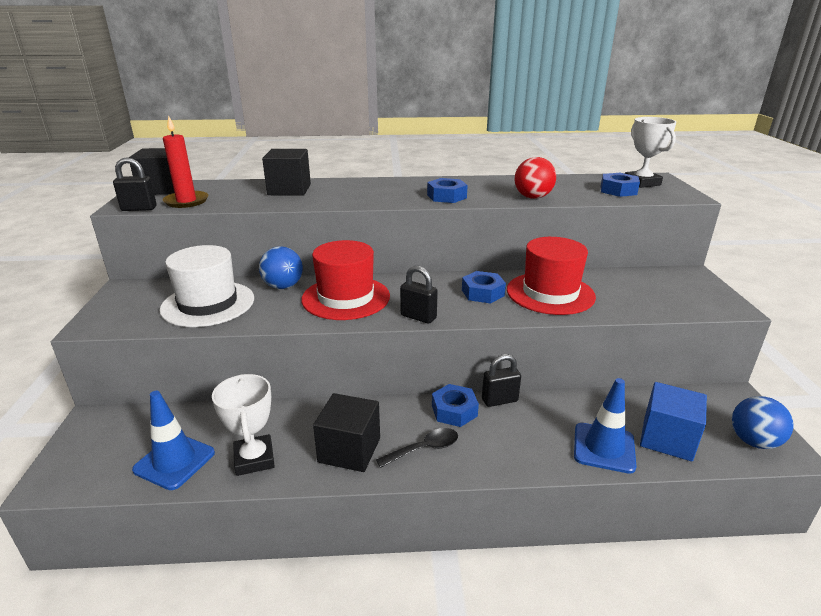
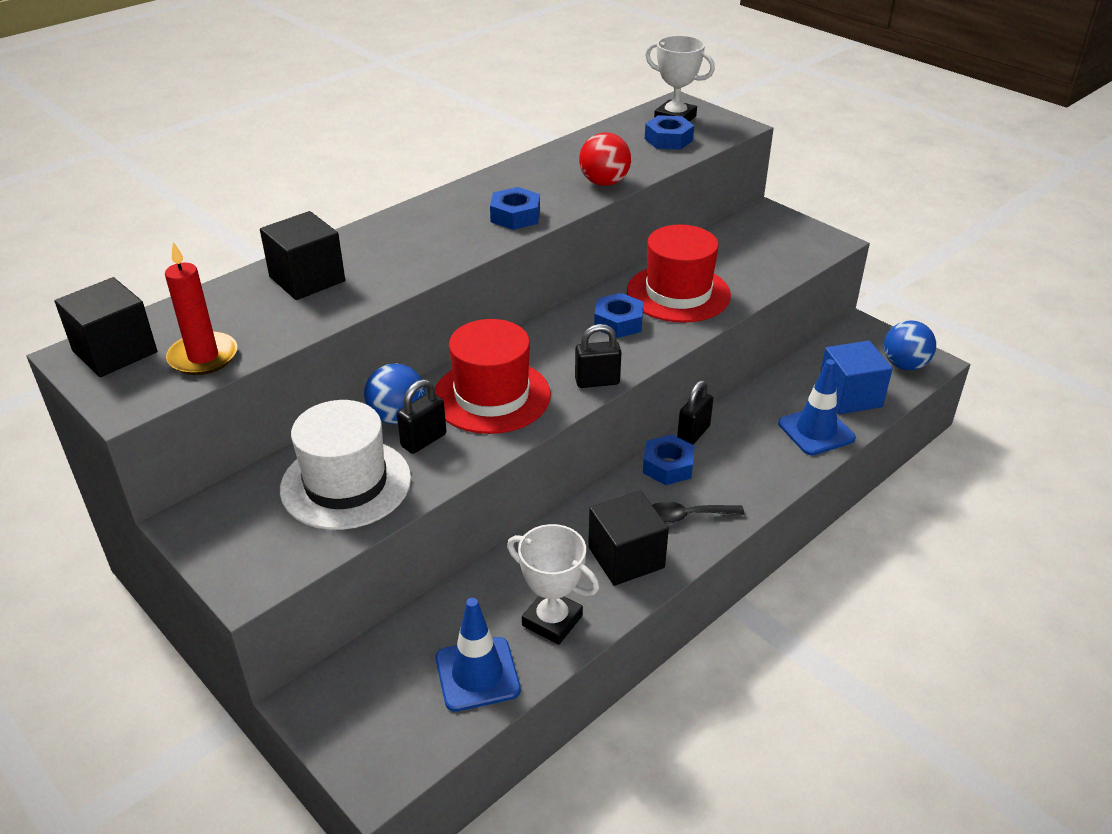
camera: 40 degrees left, 10 degrees up
black padlock [113,157,157,211] -> black padlock moved to [397,379,446,454]
black spoon [376,428,458,468] -> black spoon turned 120 degrees counterclockwise [652,502,745,524]

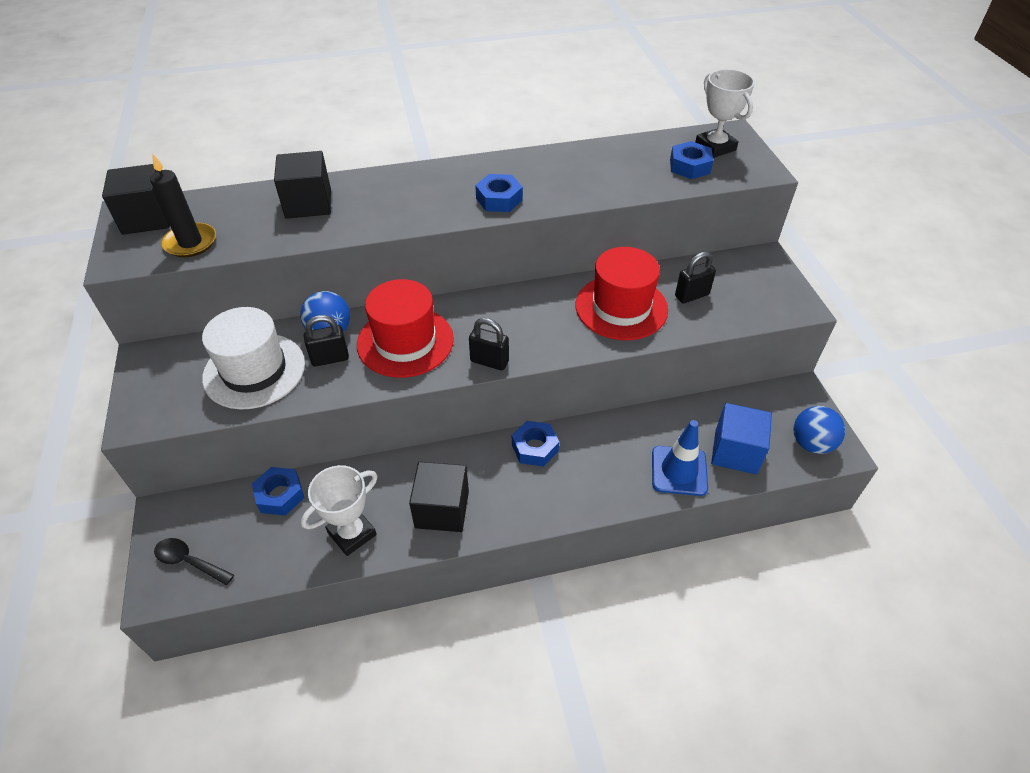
camera: 30 degrees right, 10 degrees up
red candle [165,242,238,375] -> black candle [150,153,216,257]
blue traffic cone [436,598,521,712] -> none
white trophy [507,524,599,645] -> white trophy turned 75 degrees clockwise [301,465,377,556]
red ball [579,132,631,186] -> none
blue nut [594,293,644,338] -> blue nut moved to [252,467,304,516]
black spoon [652,502,745,524] -> black spoon moved to [154,538,234,585]
black padlock [677,380,713,445] -> black padlock moved to [675,252,716,304]

